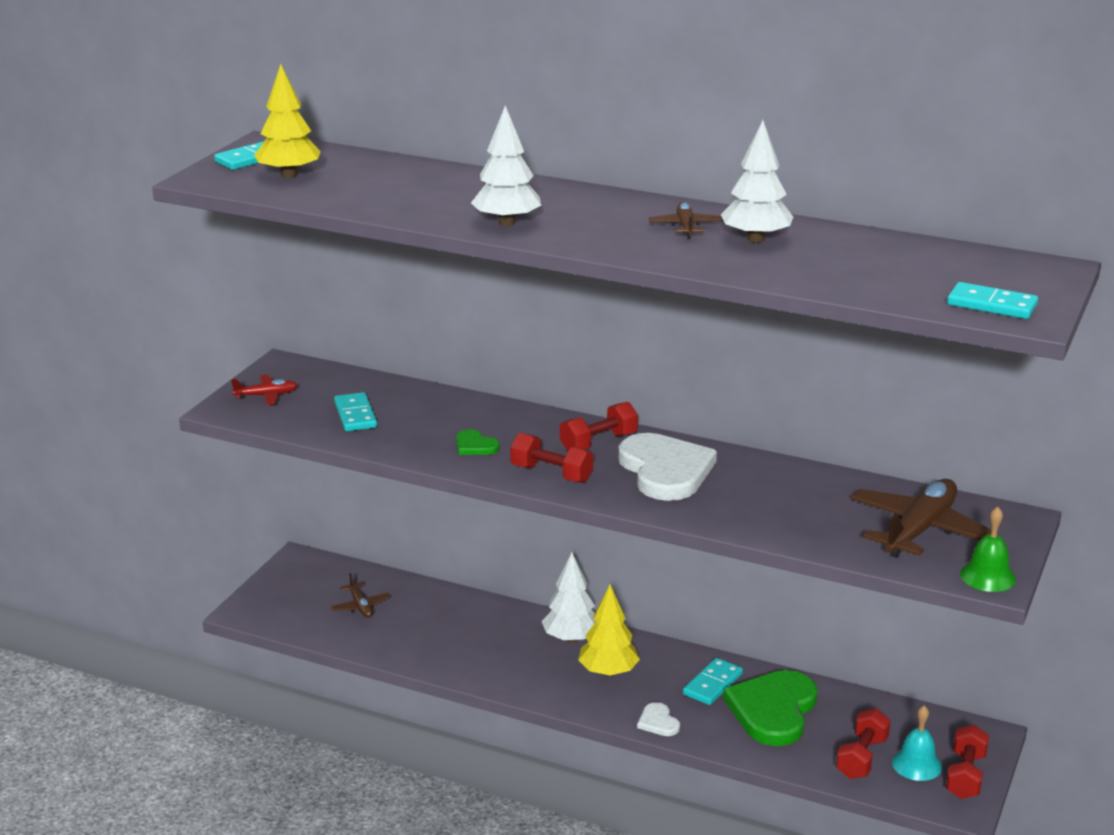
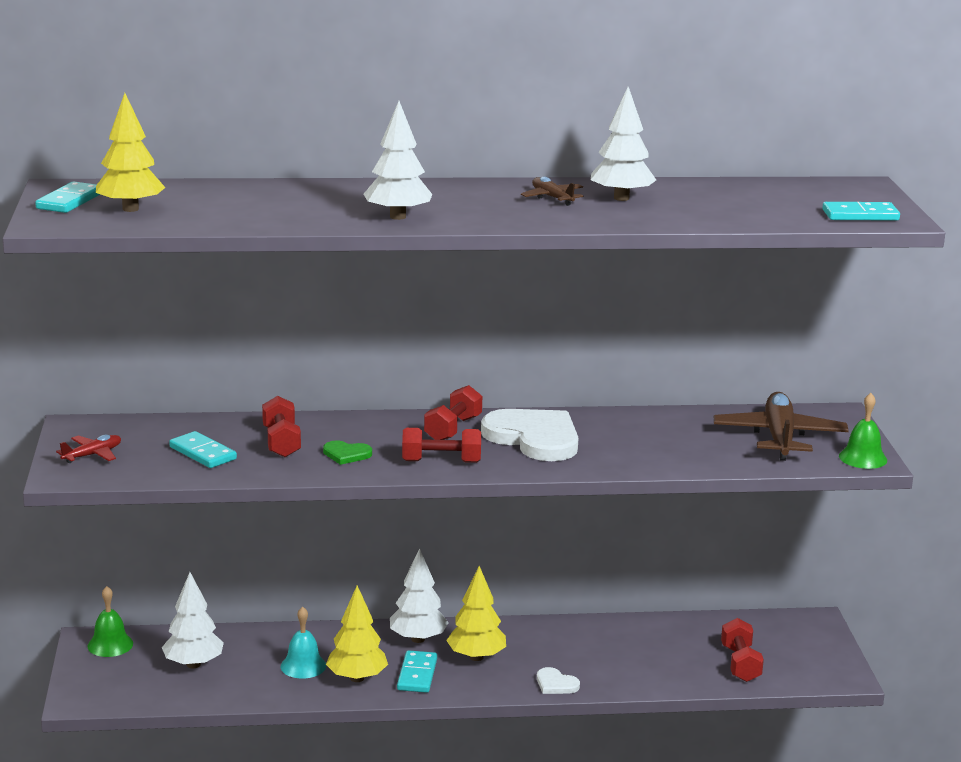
camera: 30 degrees left, 5 degrees down
brown plane [331,573,391,618] -> white tree [162,572,224,668]
turquoise domino [683,658,743,705] -> turquoise domino moved to [397,650,437,693]
green heart [723,670,817,746] -> none
turquoise bell [892,705,942,781] -> turquoise bell moved to [281,607,326,678]
red dumbbell [946,725,989,799] -> red dumbbell moved to [262,396,301,457]
none -> green bell [87,586,133,657]
none -> yellow tree [326,585,388,682]

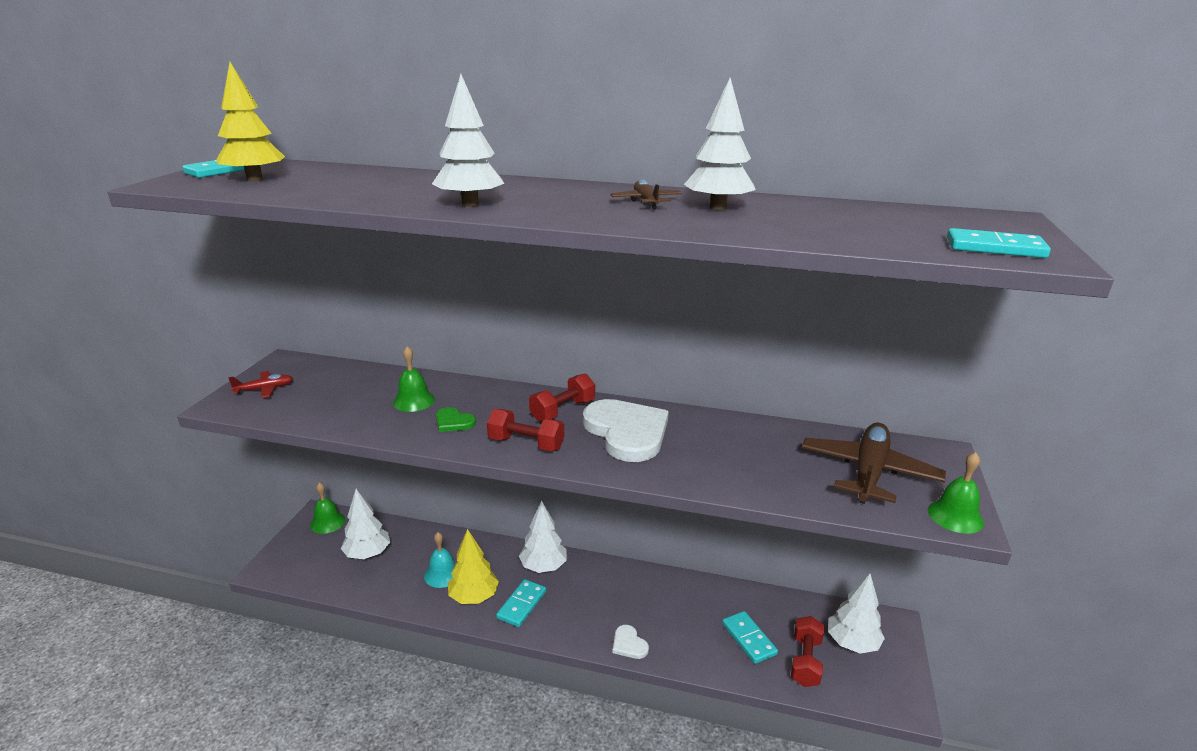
camera: 20 degrees right, 5 degrees up
turquoise domino [169,431,237,468] -> turquoise domino moved to [722,611,778,664]
red dumbbell [262,396,301,457] -> green bell [393,346,435,412]
yellow tree [446,566,506,661] -> none
none -> white tree [828,574,885,654]

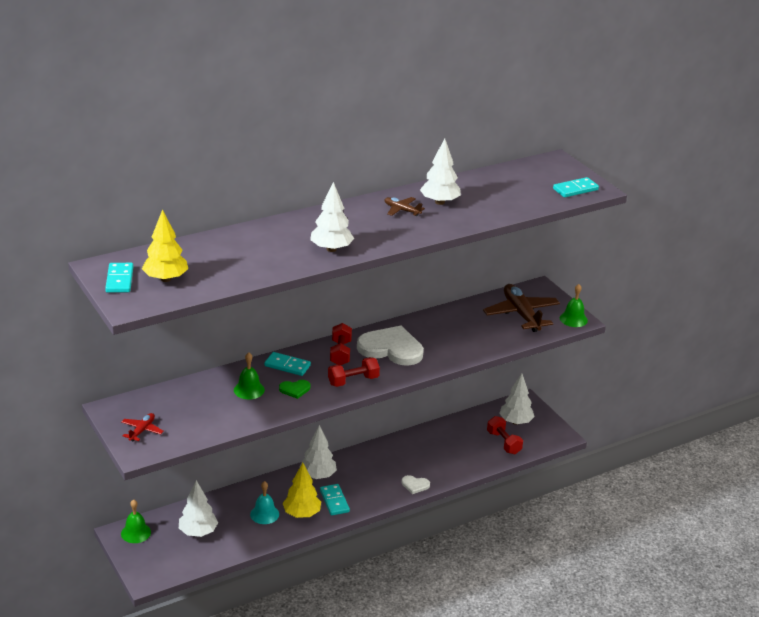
camera: 45 degrees left, 5 degrees up
turquoise domino [722,611,778,664] -> turquoise domino moved to [264,352,311,376]

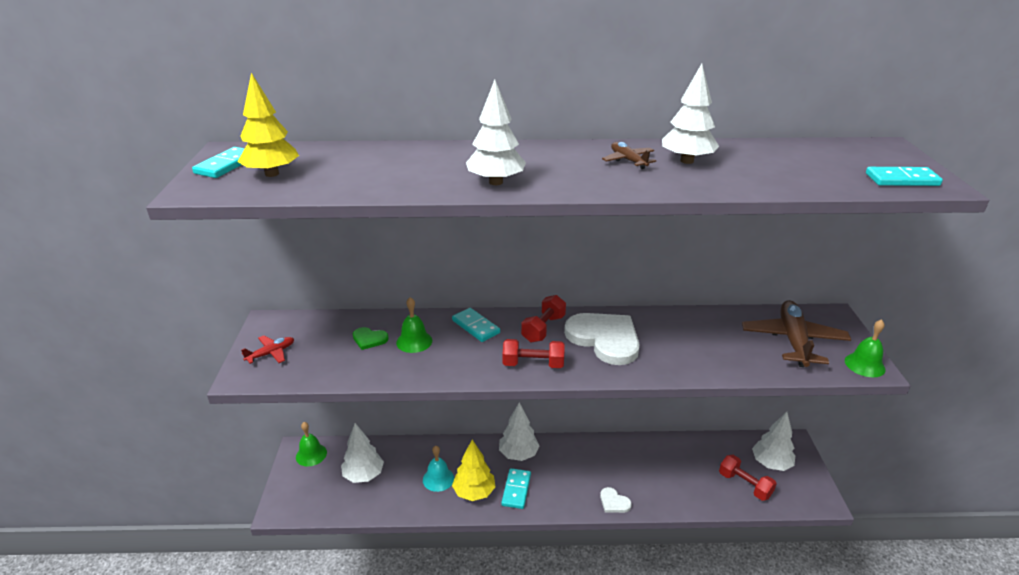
camera: 30 degrees right, 0 degrees up
green heart [279,380,310,399] -> green heart moved to [353,327,389,350]
red dumbbell [487,416,523,454] -> red dumbbell turned 45 degrees counterclockwise [719,455,777,501]

